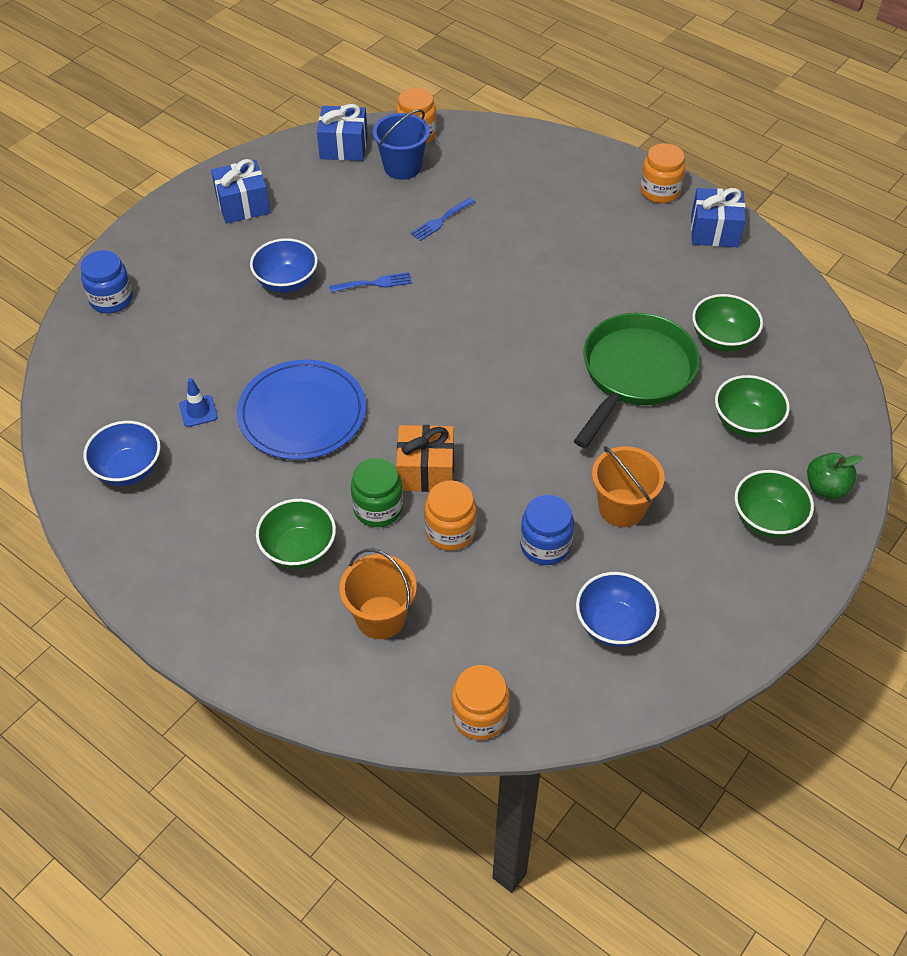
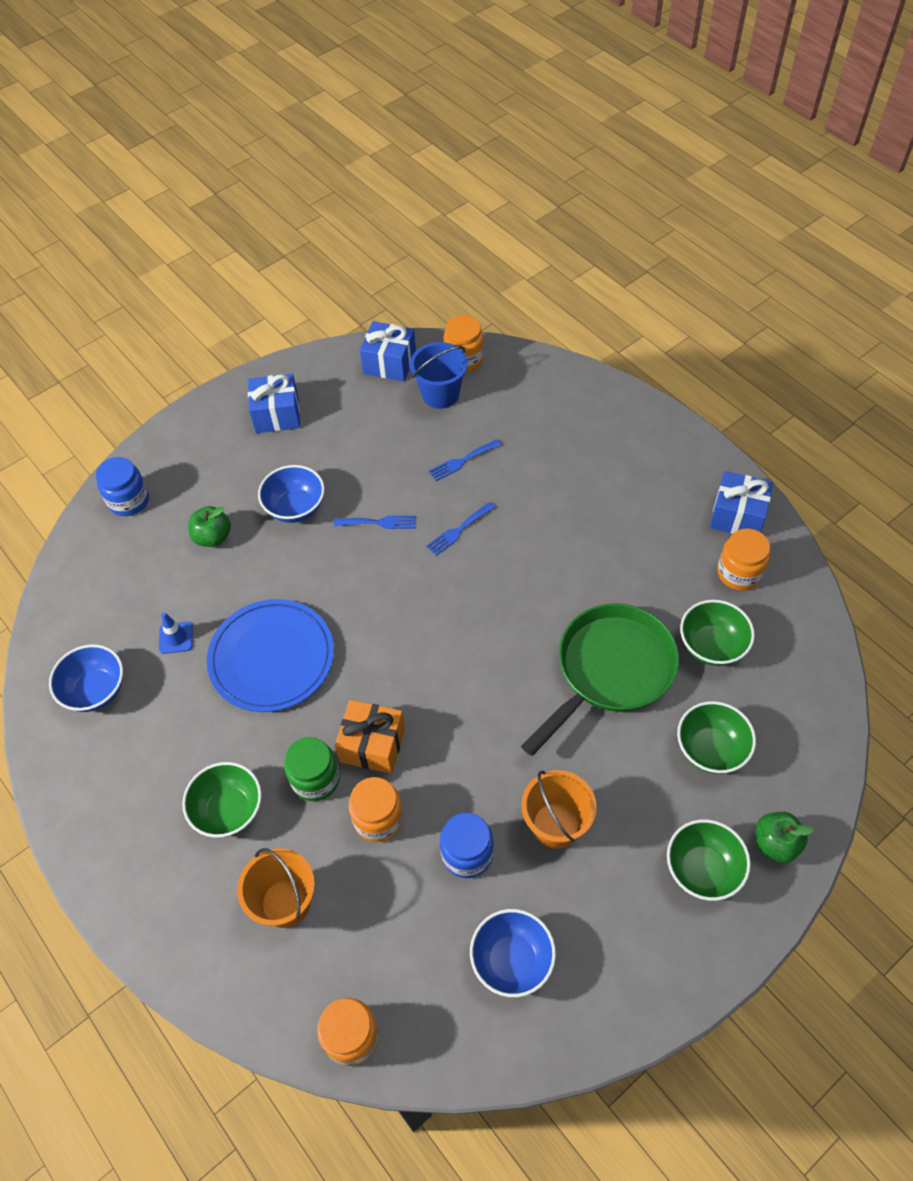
camera: 15 degrees right, 5 degrees up
orange jar [640,143,685,203] -> orange jar moved to [717,529,770,591]
none -> green apple [188,506,231,547]
none -> blue fork [426,502,495,556]

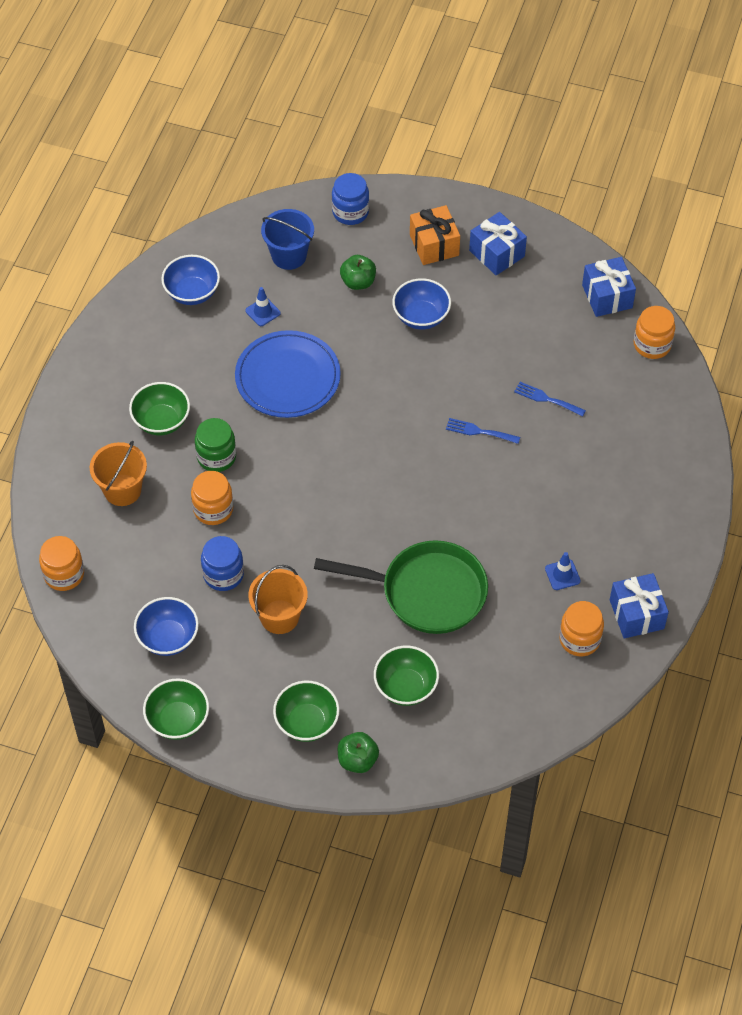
camera: 55 degrees right, 0 degrees up
blue fork [334,515,415,529] -> none
orange gift [335,700,405,774] -> orange gift moved to [410,205,460,265]
blue bucket [410,342,468,409] -> blue bucket moved to [261,209,314,270]
green bowl [680,600,755,666] -> green bowl moved to [143,678,209,740]
none -> blue traffic cone [545,552,581,590]

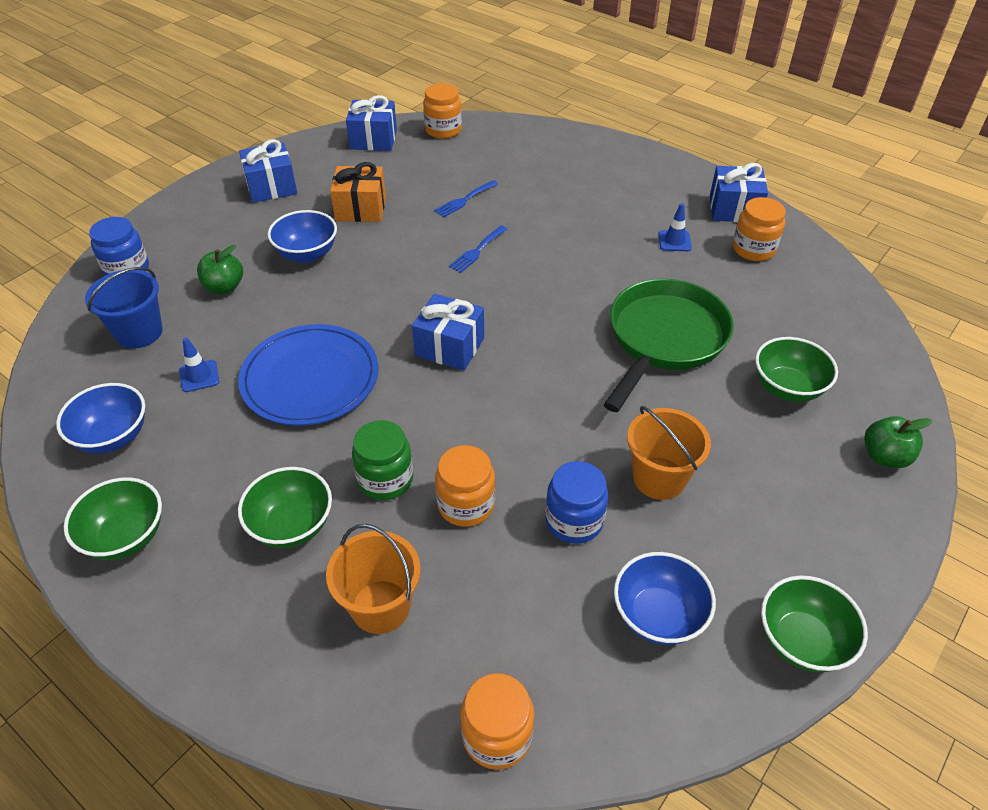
camera: 70 degrees left, 10 degrees down
green bowl [273,681,340,742] -> green bowl moved to [64,477,162,560]
orange gift [410,205,460,265] -> orange gift moved to [330,162,386,222]
none -> blue gift [412,294,484,371]

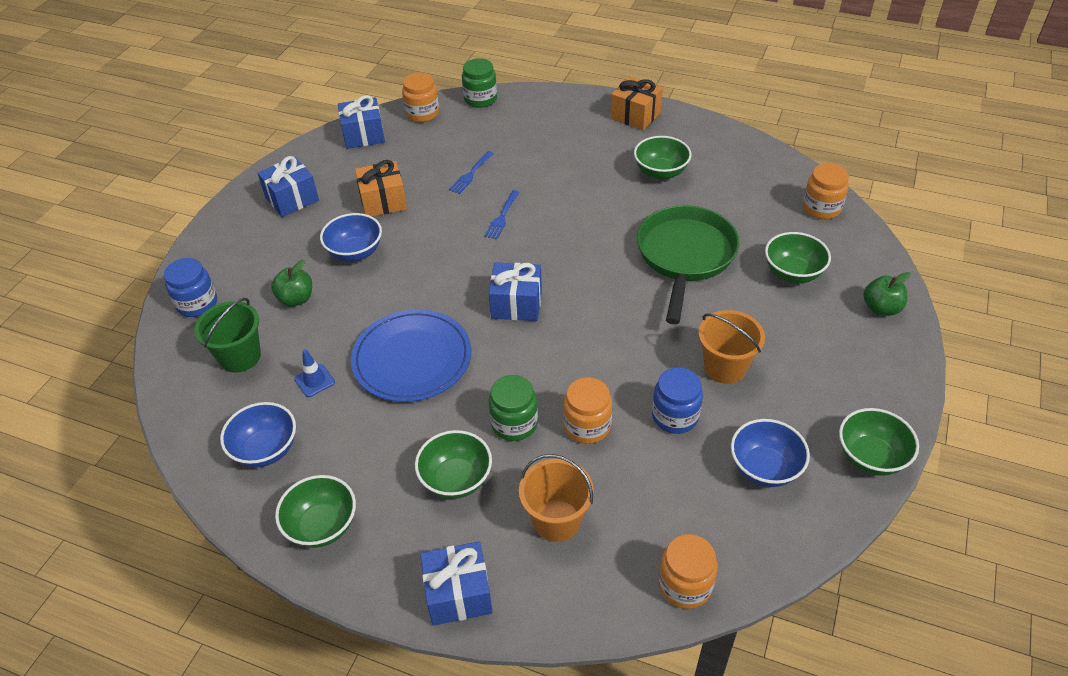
camera: 15 degrees left, 0 degrees up
blue bucket [85,267,163,349] -> green bucket [194,298,261,373]
blue traffic cone [658,203,692,251] -> green bowl [634,136,691,180]
blue gift [710,163,768,222] -> blue gift moved to [420,541,493,626]
orange jar [733,197,786,261] -> orange jar moved to [803,163,849,219]
none -> green jar [462,58,497,108]
none -> orange gift [611,77,663,130]

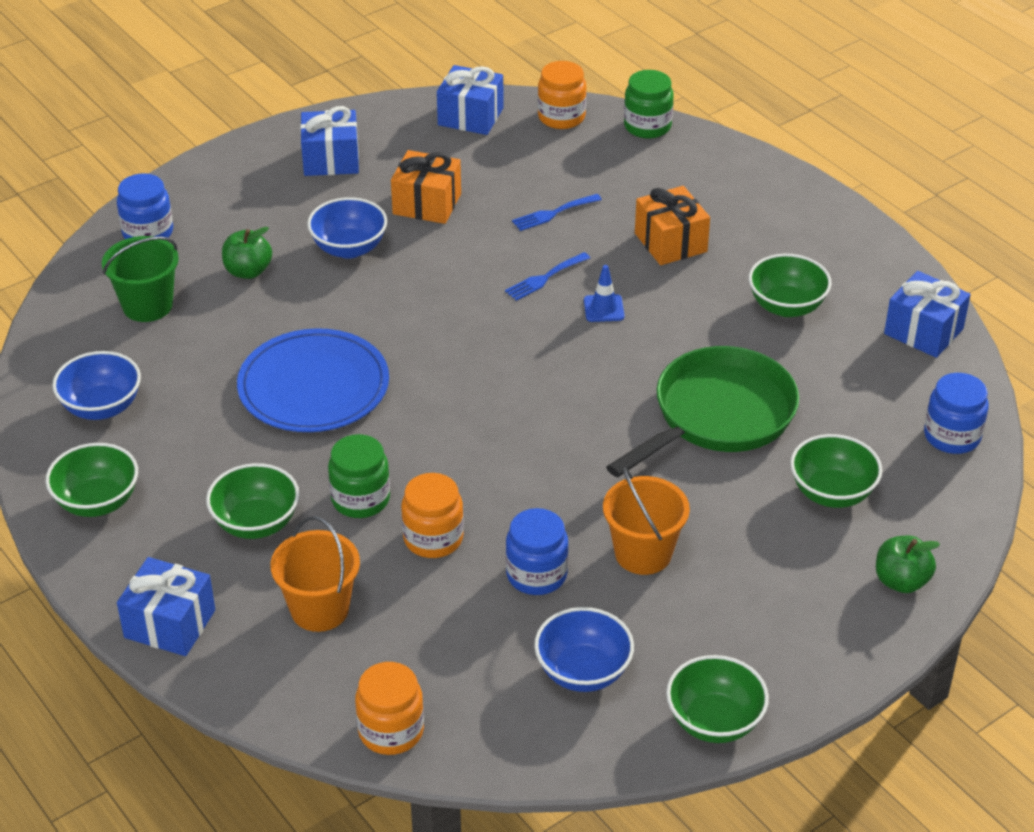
camera: 30 degrees right, 5 degrees down
blue traffic cone [294,349,335,397] -> blue traffic cone moved to [584,265,625,322]
blue gift [489,262,542,321] -> blue gift moved to [884,271,971,358]
orange gift [611,77,663,130] -> orange gift moved to [635,186,710,265]
orange jar [803,163,849,219] -> blue jar [924,373,989,454]

